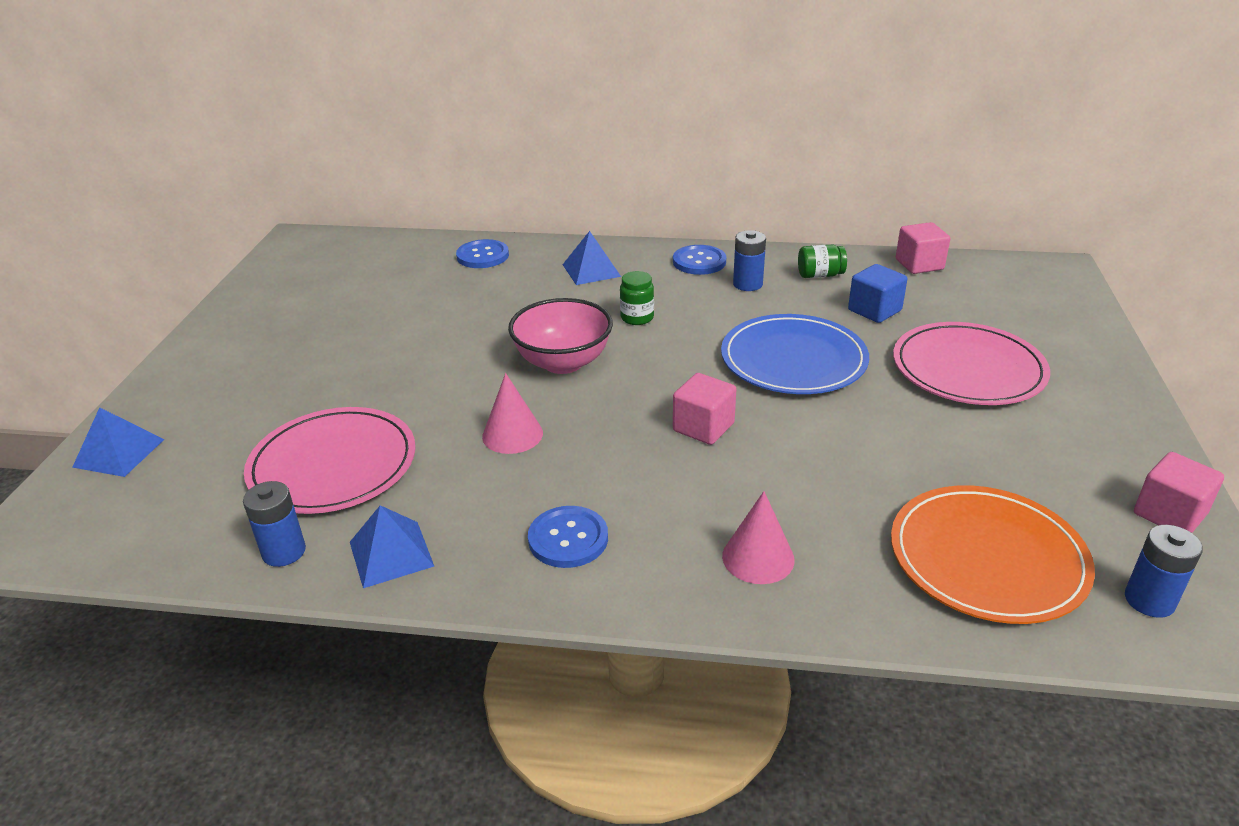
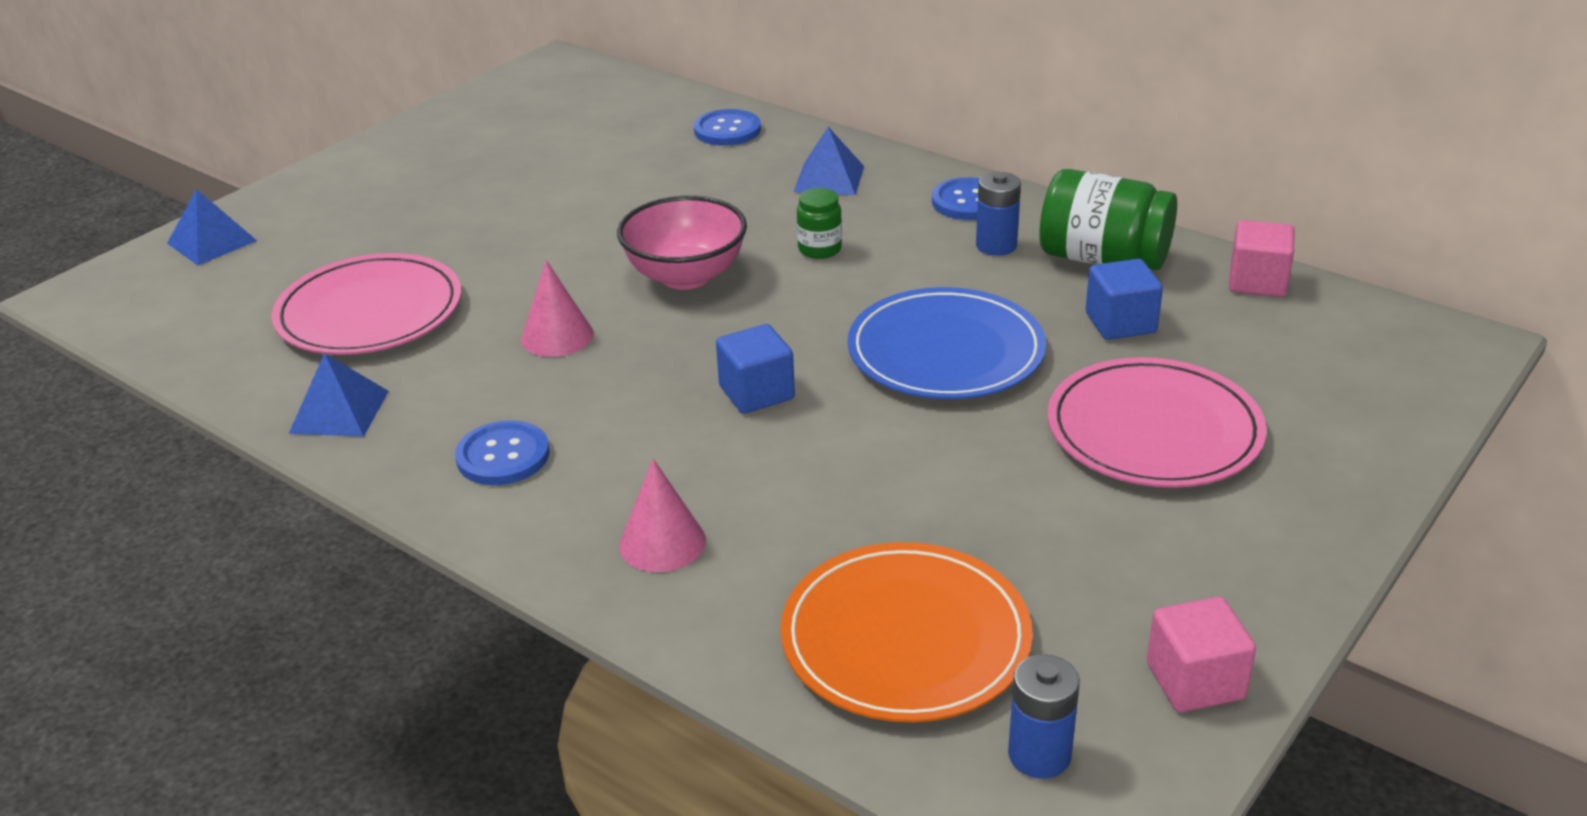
camera: 30 degrees right, 0 degrees up
blue battery [243,481,306,567] -> none
pink cube [673,373,736,445] -> blue cube [716,324,795,414]
green jar [798,245,847,278] -> green jar [1039,169,1177,270], size x1.94

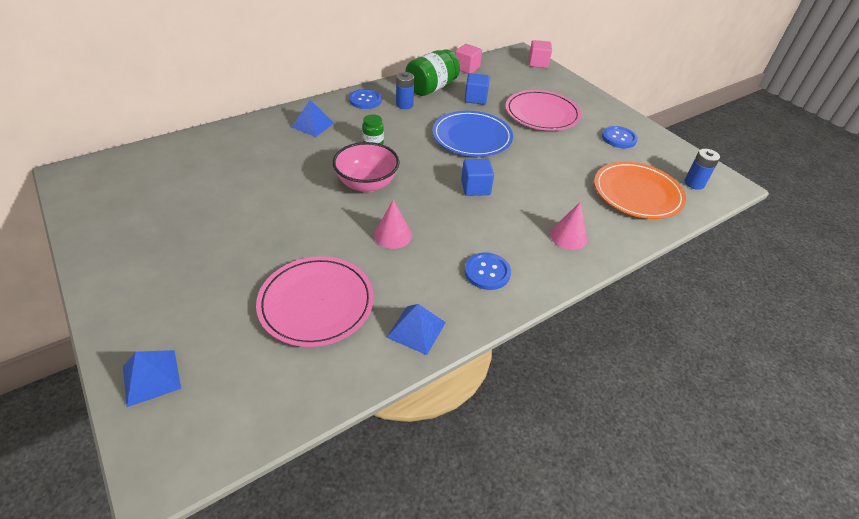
camera: 75 degrees left, 10 degrees up
blue button [694,109,761,146] -> blue button moved to [602,126,638,148]
pink cube [1147,597,1256,712] -> pink cube moved to [529,40,552,68]

